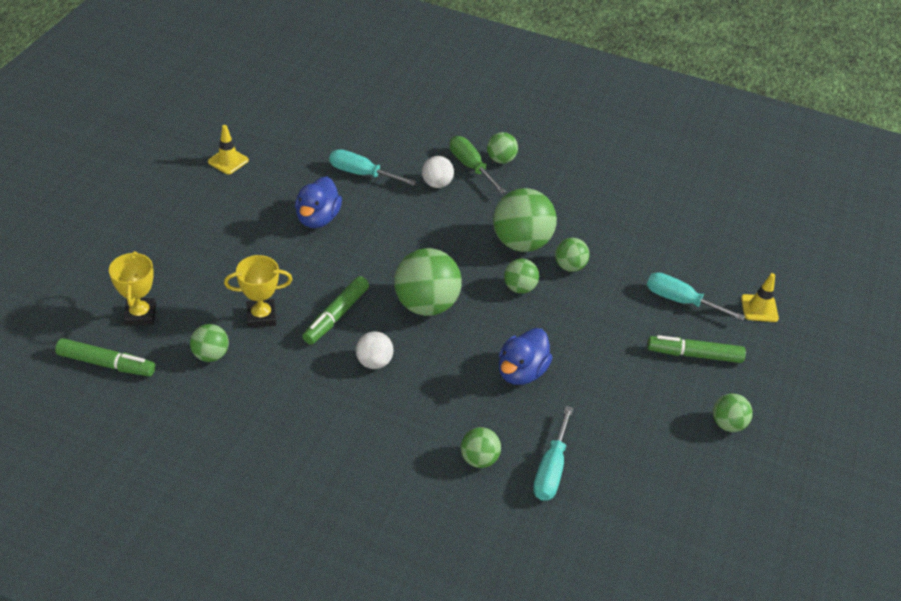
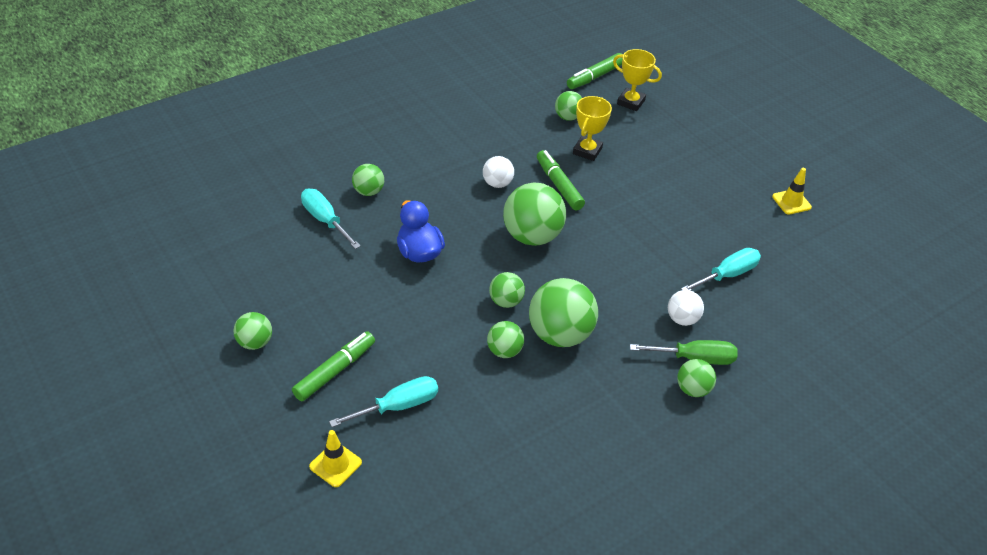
camera: 125 degrees right, 0 degrees up
blue duck [295,176,342,228] -> none

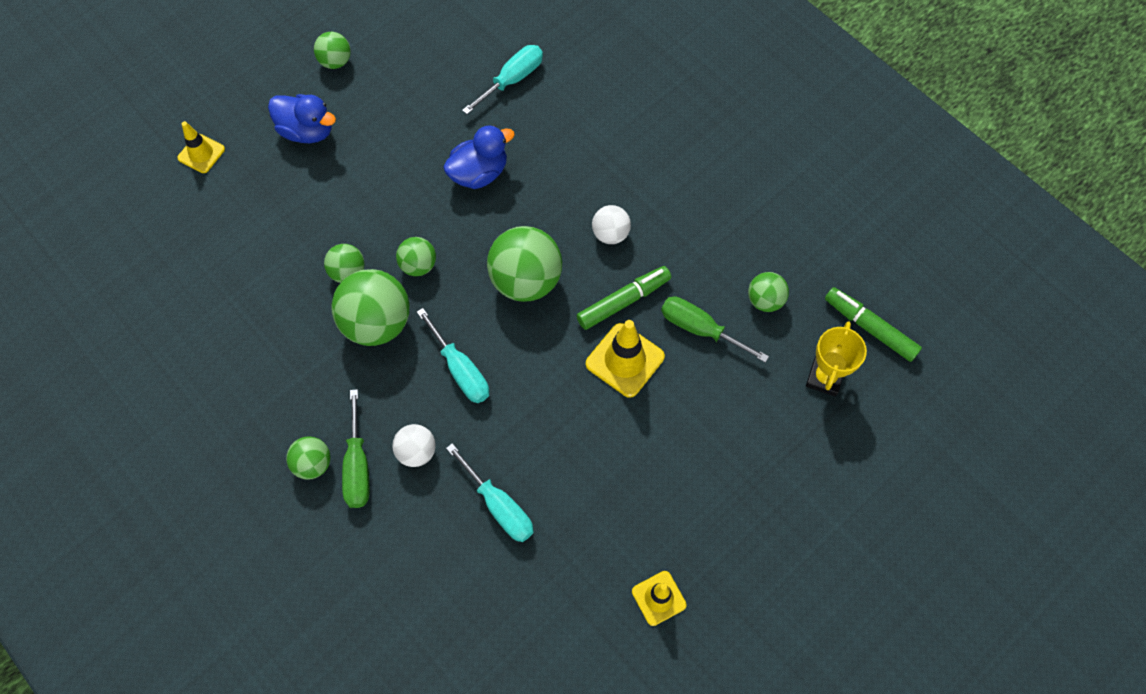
camera: 85 degrees right, 20 degrees up
green marker [292,331,375,401] -> blue duck [268,94,336,143]
turquoise screwdriver [329,376,438,427] -> turquoise screwdriver moved to [417,308,489,403]
green ball [352,164,384,196] -> none
yellow trophy [573,96,612,161] -> green screwdriver [661,297,769,363]
none -> yellow traffic cone [586,320,665,398]

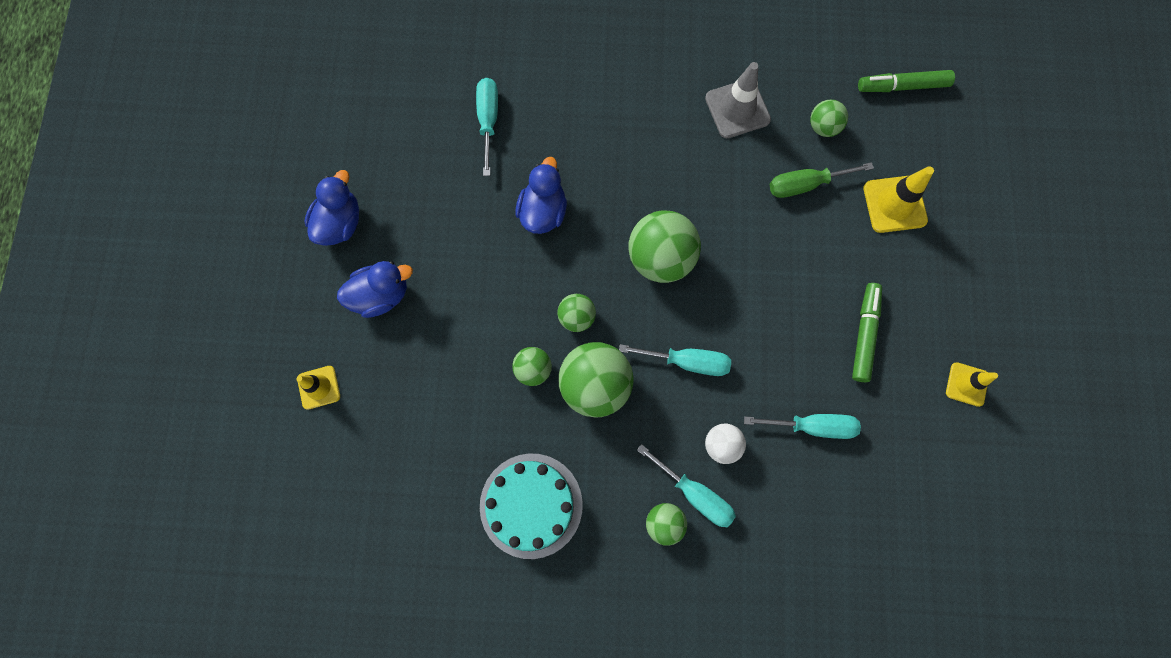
camera: 45 degrees left, 10 degrees up
green ball [314,32,351,69] -> blue duck [304,170,359,246]
green screwdriver [342,389,369,508] -> turquoise screwdriver [637,444,736,527]
green marker [576,266,671,330] -> green marker moved to [852,283,882,382]
yellow traffic cone [586,320,665,398] -> yellow traffic cone moved to [863,166,934,233]
white ball [592,205,631,244] -> none
yellow trophy [806,321,867,397] -> none
none -> turquoise cake [480,453,583,559]
none -> grey traffic cone [705,62,771,138]

